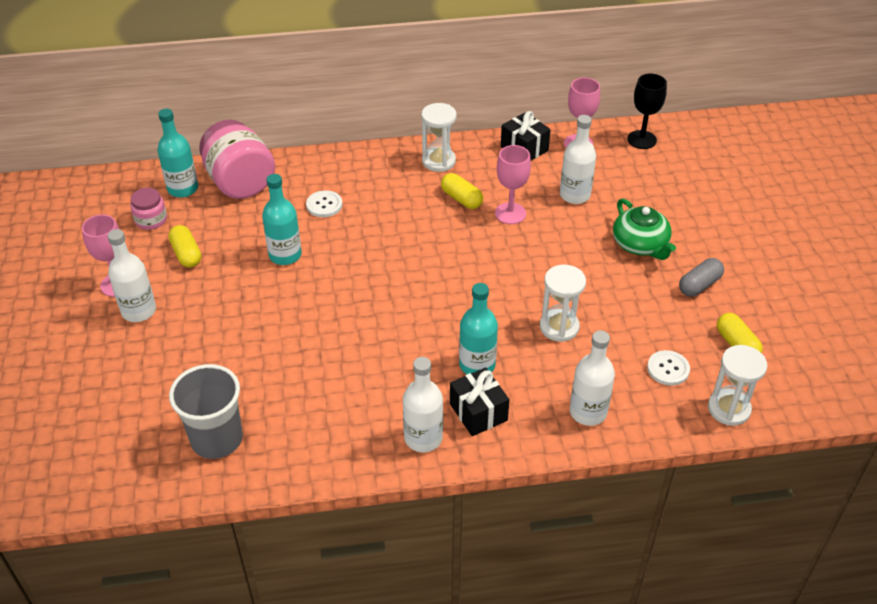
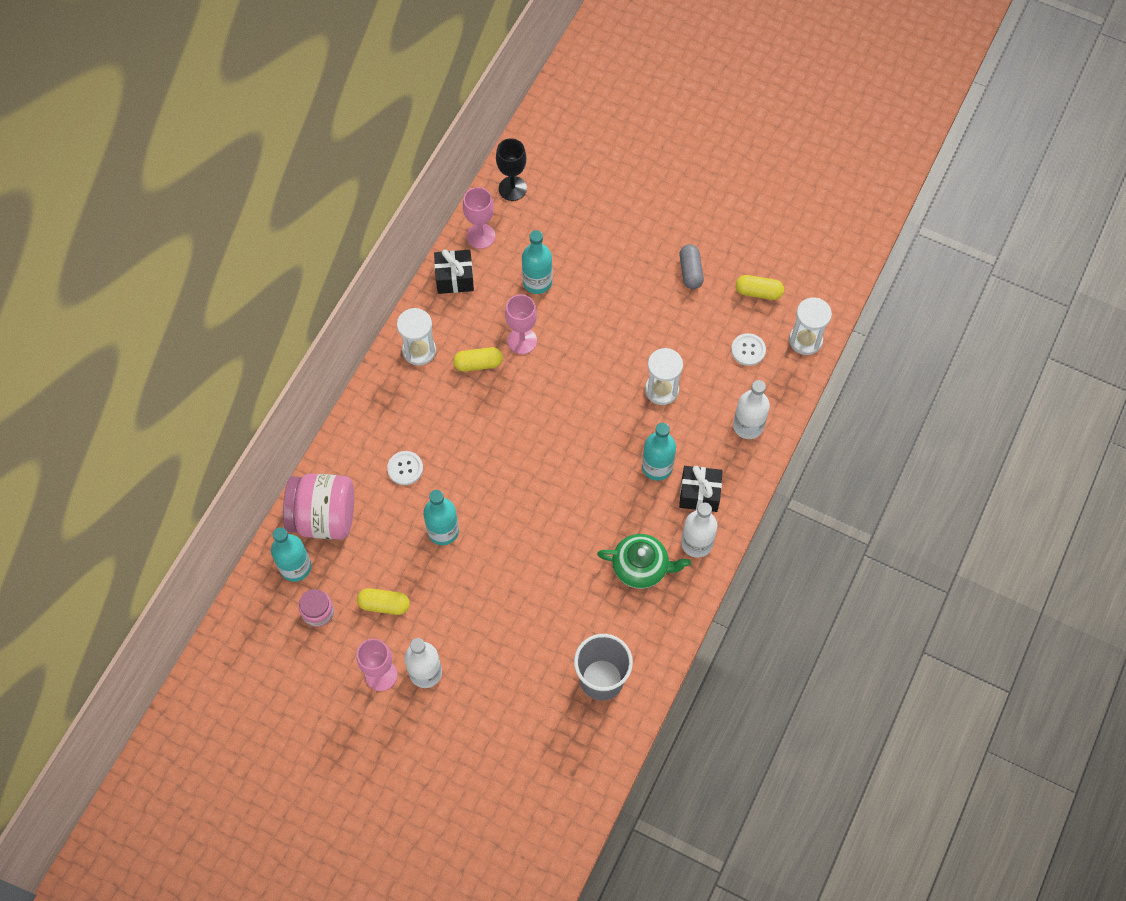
camera: 55 degrees left, 20 degrees up
white bottle [560,115,596,204] -> turquoise bottle [522,230,553,294]
green teapot [613,198,676,260] -> green teapot moved to [597,534,691,589]

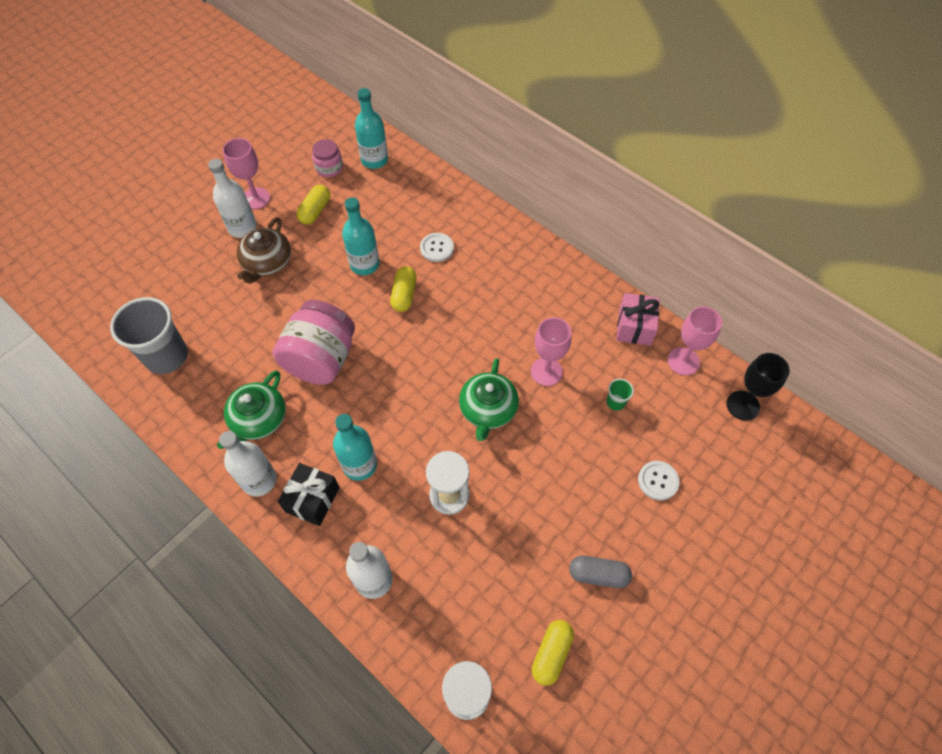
camera: 105 degrees right, 5 degrees down
pink jar [283,474,354,540] -> pink jar moved to [273,300,355,385]
white hourglass [397,308,436,366] -> none
black gift [434,249,474,294] -> pink gift [616,293,660,346]
yellow capsule [453,347,503,372] -> yellow capsule moved to [390,266,416,312]
turquoise bottle [522,230,553,294] -> green cup [607,379,634,411]
white button [731,333,766,366] -> white button moved to [638,461,680,500]
none -> brown teapot [236,217,291,284]
none -> green teapot [459,358,519,441]

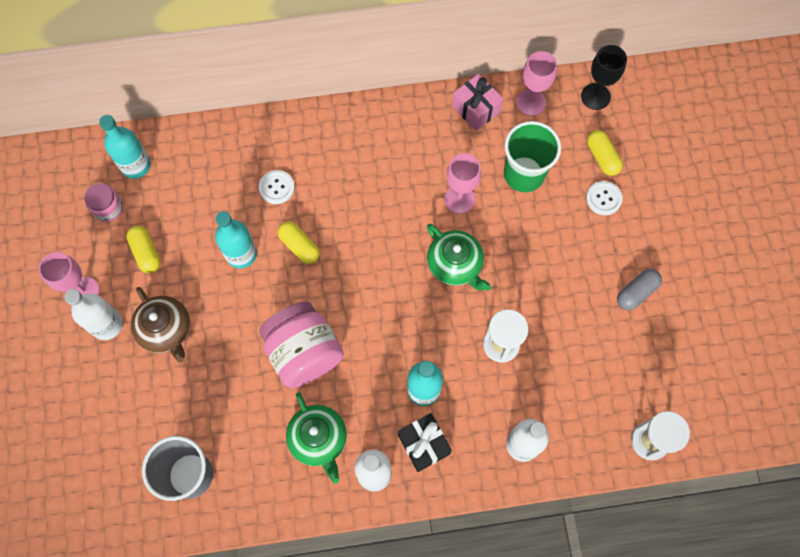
camera: 50 degrees left, 10 degrees up
yellow capsule [532,620,574,686] -> yellow capsule moved to [587,130,623,176]
green cup [607,379,634,411] -> green cup [504,121,561,192], size x2.35

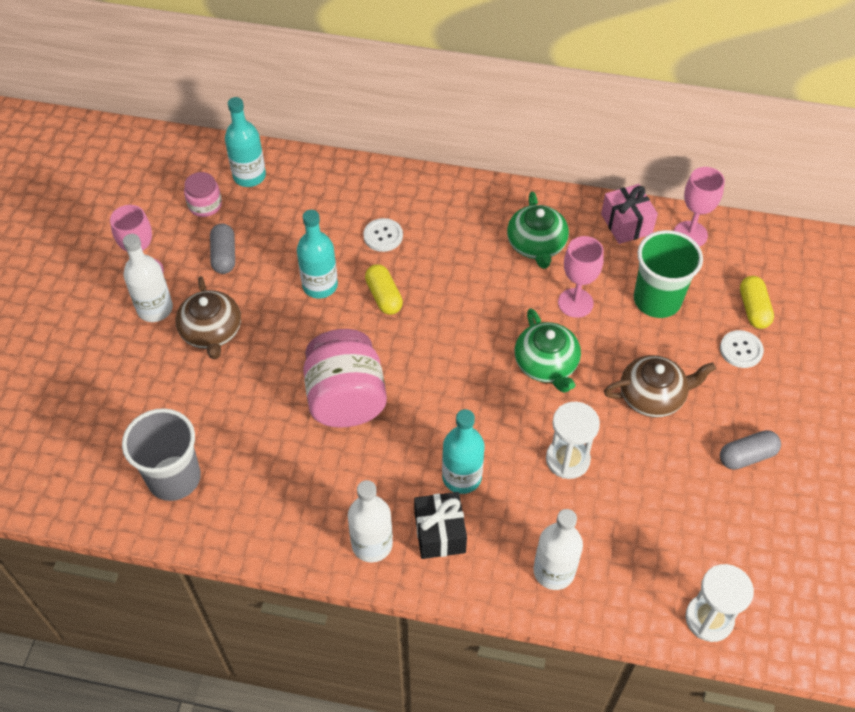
camera: 20 degrees right, 15 degrees down
yellow capsule [126,226,161,273] -> grey capsule [210,224,235,274]
green teapot [286,392,347,483] -> green teapot moved to [507,191,569,269]
black goblet [581,45,627,110] -> none
none -> brown teapot [604,355,716,418]

